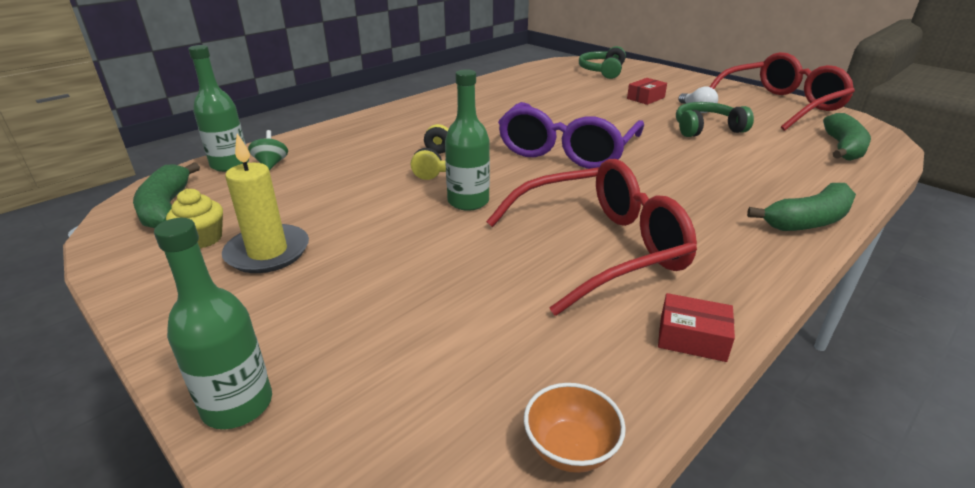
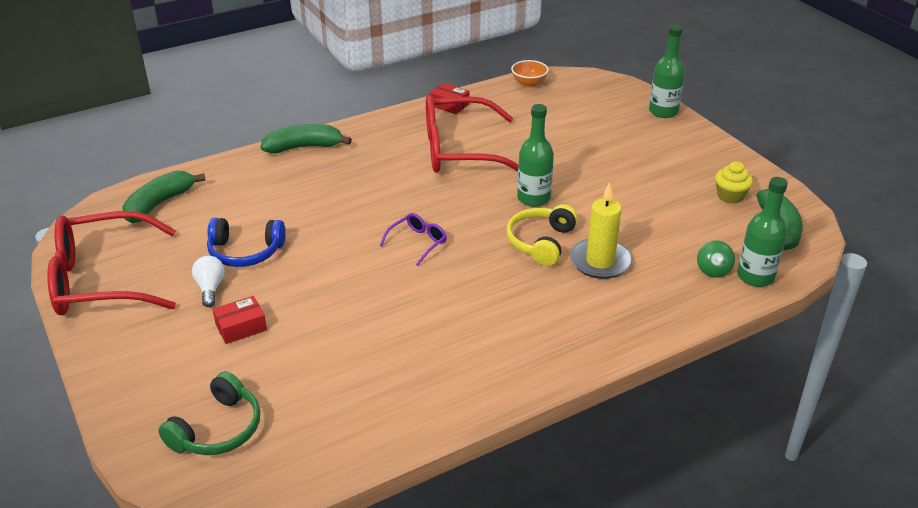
camera: 165 degrees left, 5 degrees up
yellow candle [222,133,309,273] -> yellow candle moved to [570,182,632,279]
purple glasses [498,102,644,169] -> purple glasses [380,213,447,266], size x0.43
green headphones [676,102,754,137] -> blue headphones [207,218,286,267]

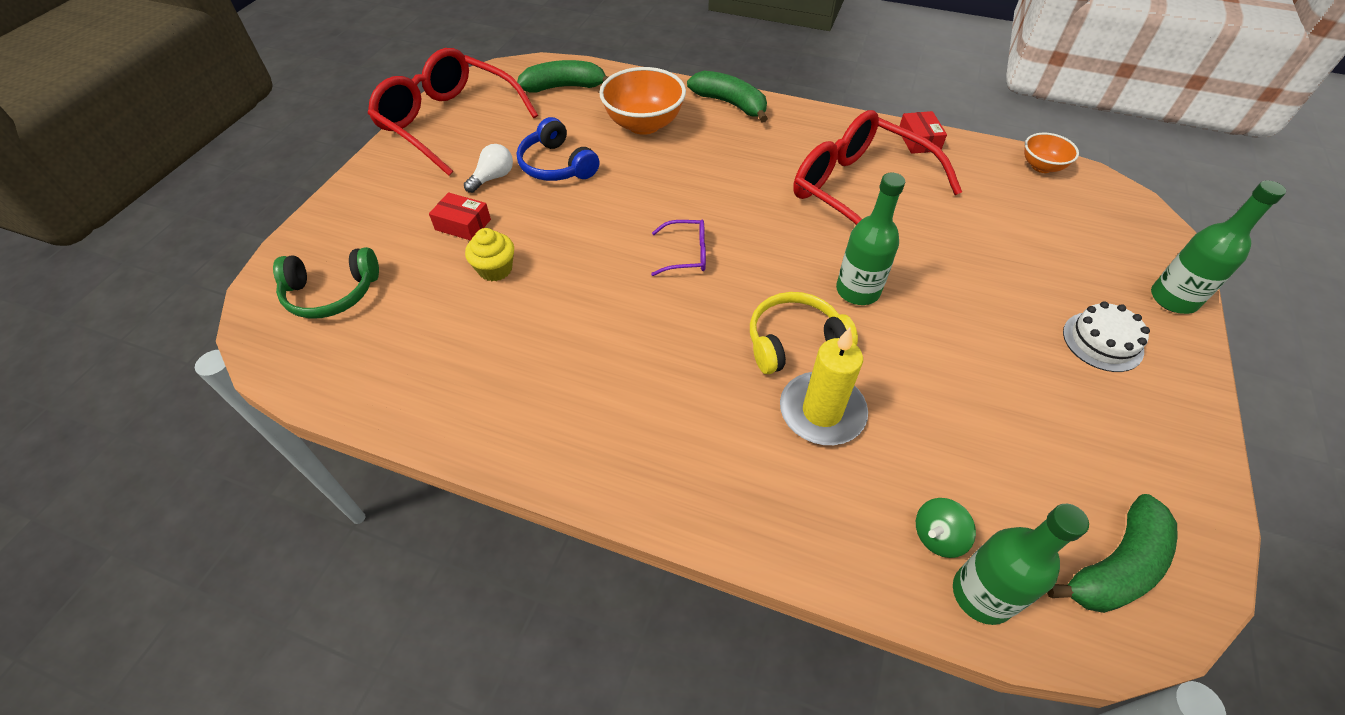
camera: 50 degrees right, 15 degrees up
yellow cupcake [715,161,753,204] -> yellow cupcake moved to [465,228,514,281]
none -> orange bowl [599,67,686,135]
none -> white cake [1063,301,1150,372]

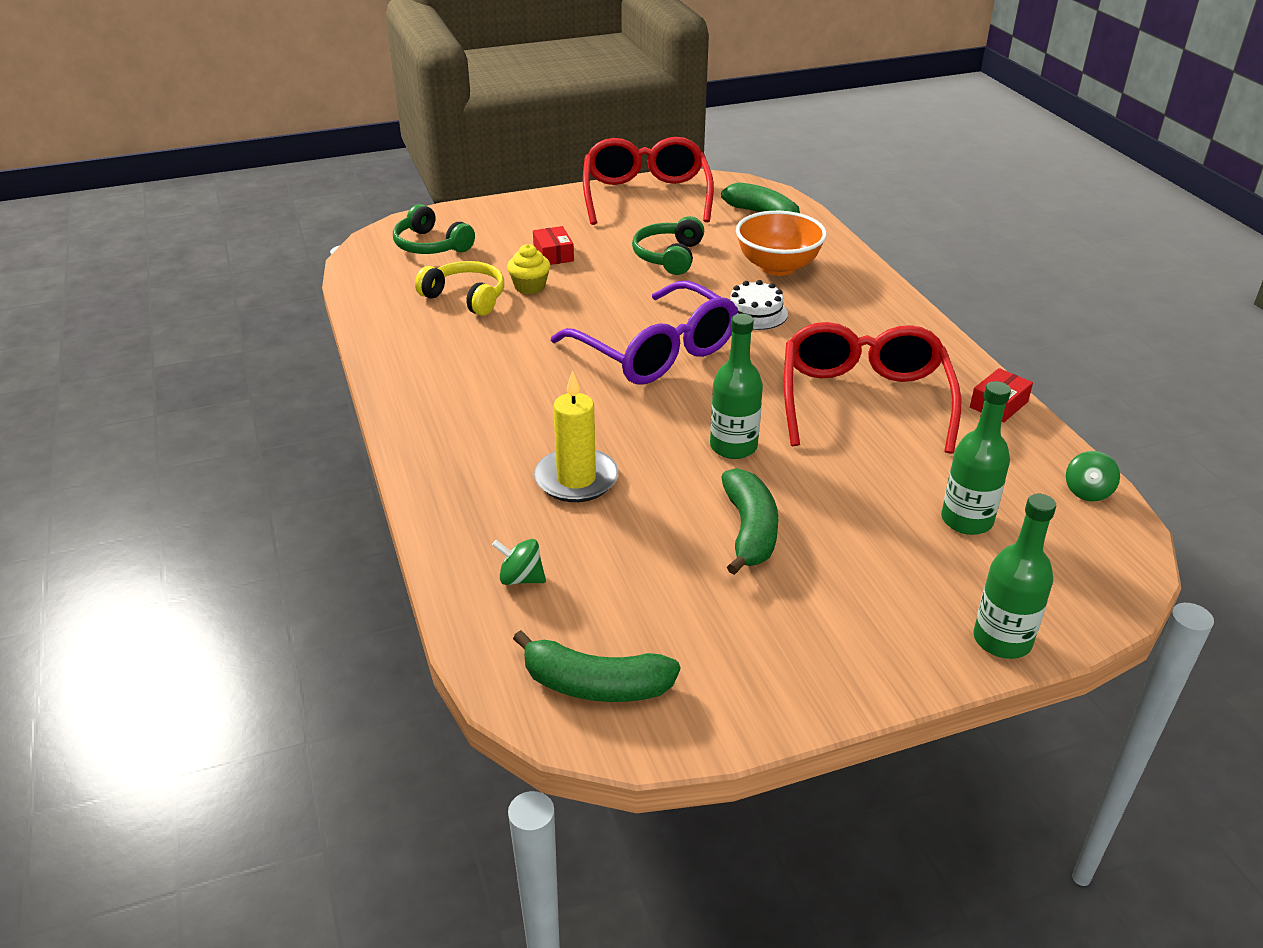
camera: 50 degrees right, 15 degrees down
white light bulb [464,144,513,193] -> none
blue headphones [517,117,600,181] -> green headphones [632,216,704,275]
purple glasses [651,220,706,276] -> purple glasses [551,281,738,384], size x2.35
green banana [687,71,768,123] -> green banana moved to [721,468,779,575]
yellow headphones [750,292,858,374] -> yellow headphones moved to [415,261,504,316]
green bottle [953,504,1089,625] -> green bottle moved to [941,381,1011,535]
orange bowl [1024,133,1079,173] -> green spinning top [1066,451,1120,501]
white cake [1063,301,1150,372] -> white cake moved to [730,280,788,330]

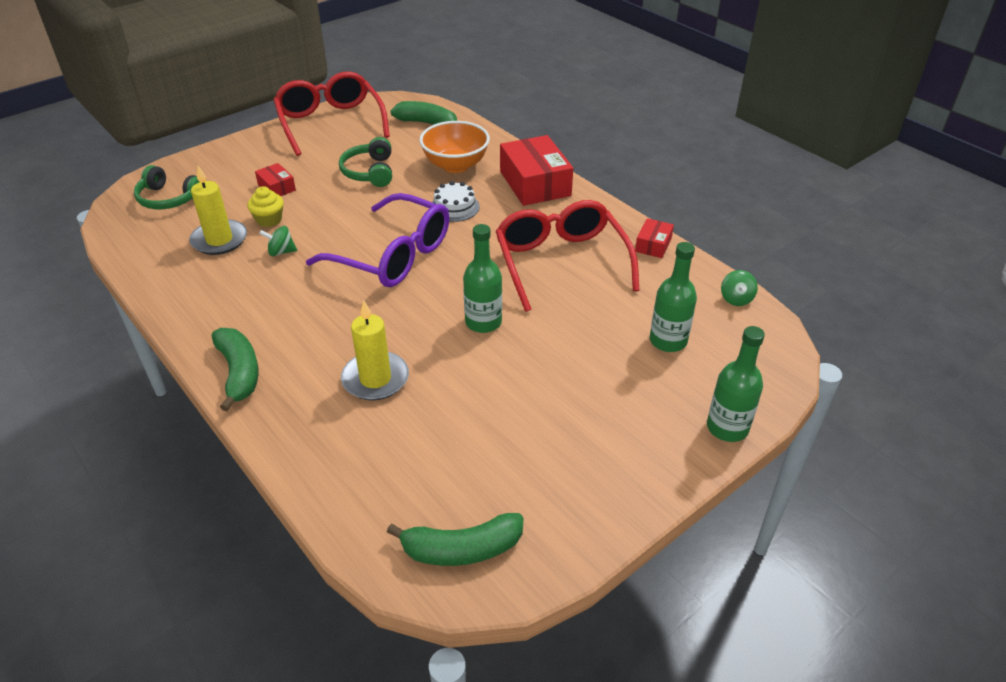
camera: 20 degrees left, 5 degrees up
yellow headphones [415,261,504,316] -> yellow candle [189,166,247,255]
green spinning top [492,539,546,585] -> green spinning top moved to [259,226,297,256]
green banana [721,468,779,575] -> green banana moved to [212,328,258,411]
none -> red box [500,135,573,206]

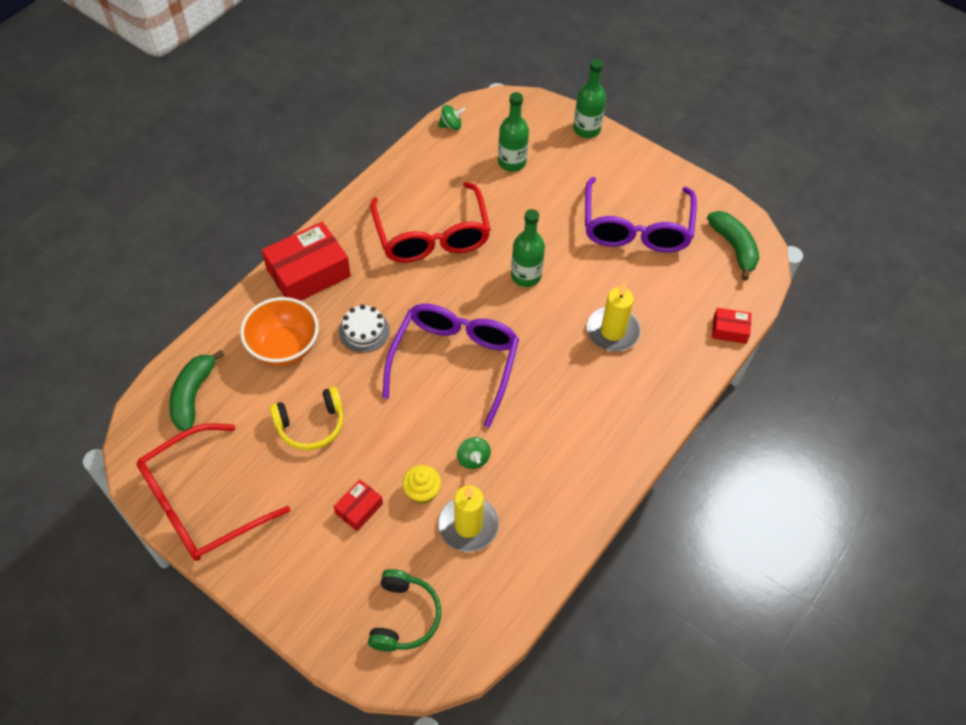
camera: 105 degrees left, 15 degrees up
green banana [212,328,258,411] -> none
green headphones [339,137,392,187] -> yellow headphones [270,387,343,450]
red glasses [496,200,640,312] -> red glasses turned 75 degrees counterclockwise [370,182,491,263]
red box [635,218,674,258] -> red box moved to [712,308,751,344]
none -> purple glasses [585,177,697,253]

